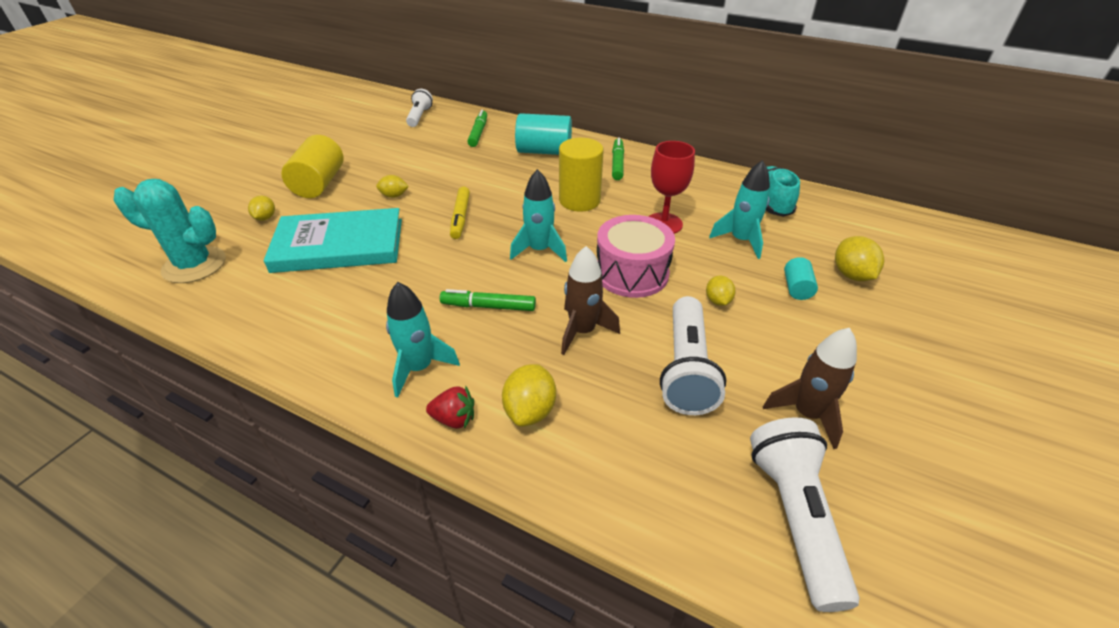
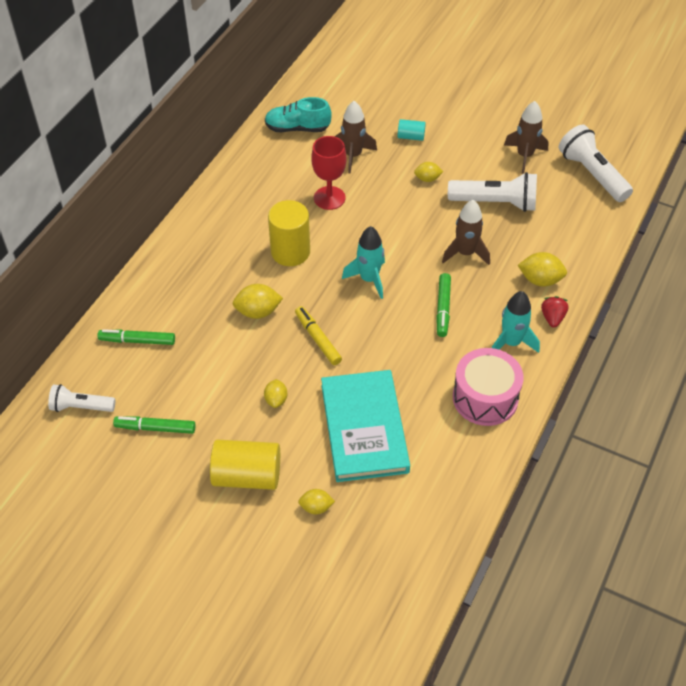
camera: 90 degrees left, 10 degrees up
turquoise cactus [114,179,226,283] -> none
yellow marker [450,186,470,239] -> yellow marker turned 120 degrees counterclockwise [295,306,342,365]
turquoise cylinder [515,113,572,155] -> none
pink drum [597,215,675,298] -> pink drum moved to [453,348,524,426]
green marker [612,137,624,180] -> green marker moved to [113,416,195,434]
turquoise rocket [709,160,770,259] -> brown rocket [335,101,377,173]
white flashlight [750,417,860,612] -> white flashlight turned 60 degrees clockwise [559,124,633,202]
yellow lemon [835,236,884,281] -> yellow lemon moved to [233,284,283,319]

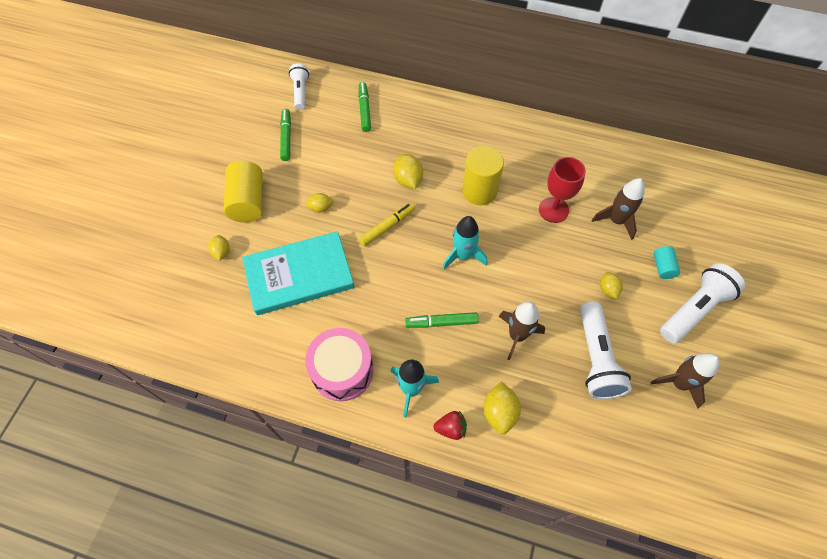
camera: 80 degrees right, 10 degrees up
turquoise shoe [265,97,332,132] -> none
white flashlight [559,124,633,202] -> white flashlight moved to [660,263,745,343]

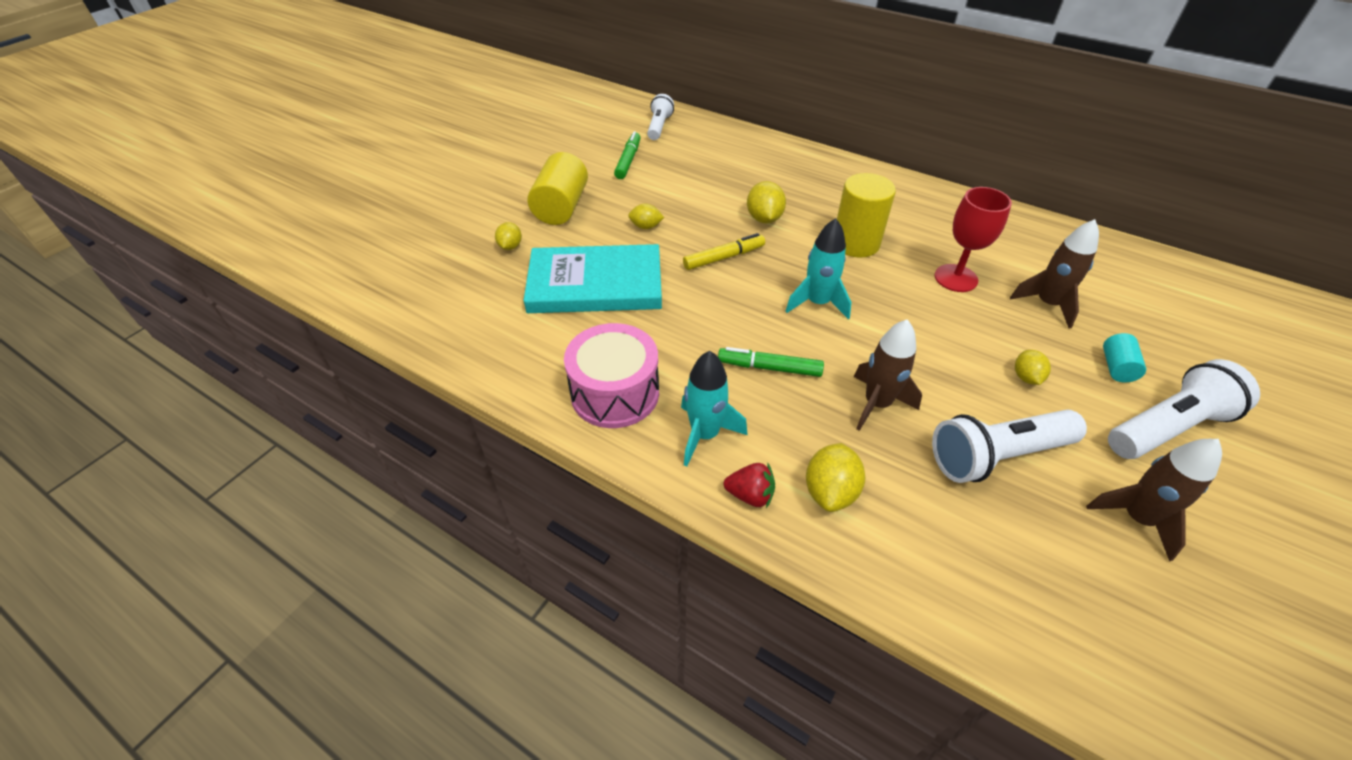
camera: 15 degrees right, 15 degrees down
green marker [359,82,371,132] -> none
white flashlight [580,302,632,399] -> white flashlight turned 60 degrees clockwise [932,410,1087,483]

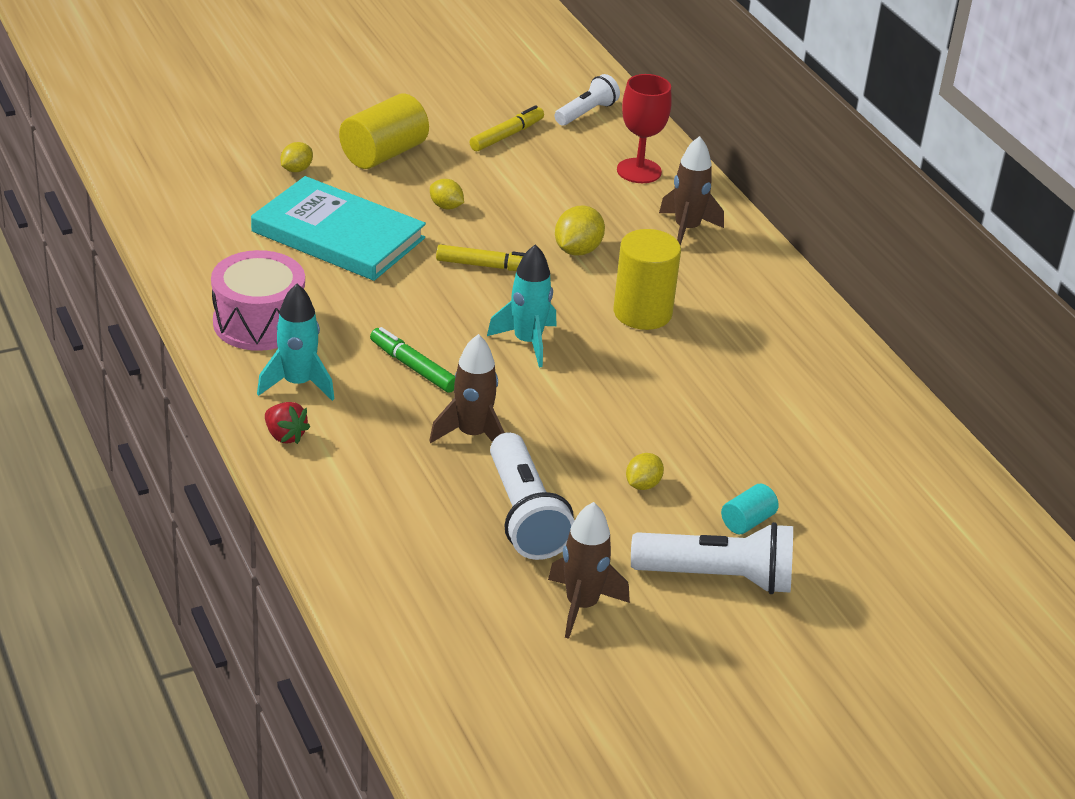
camera: 30 degrees right, 10 degrees down
green marker [614,132,641,179] -> yellow marker [470,105,544,151]
yellow lemon [806,443,865,512] -> none
white flashlight [932,410,1087,483] -> white flashlight turned 120 degrees counterclockwise [490,432,574,560]
red goblet [935,187,1012,292] -> red goblet moved to [617,74,672,183]
brown rocket [1010,219,1099,329] -> brown rocket moved to [659,136,724,246]

